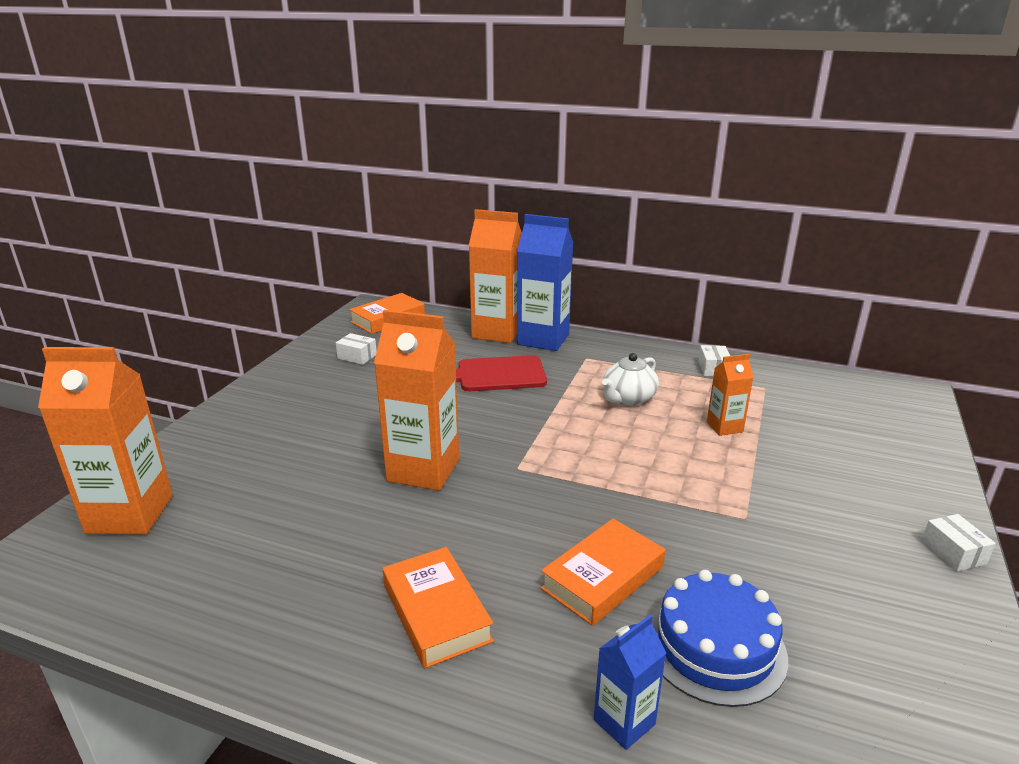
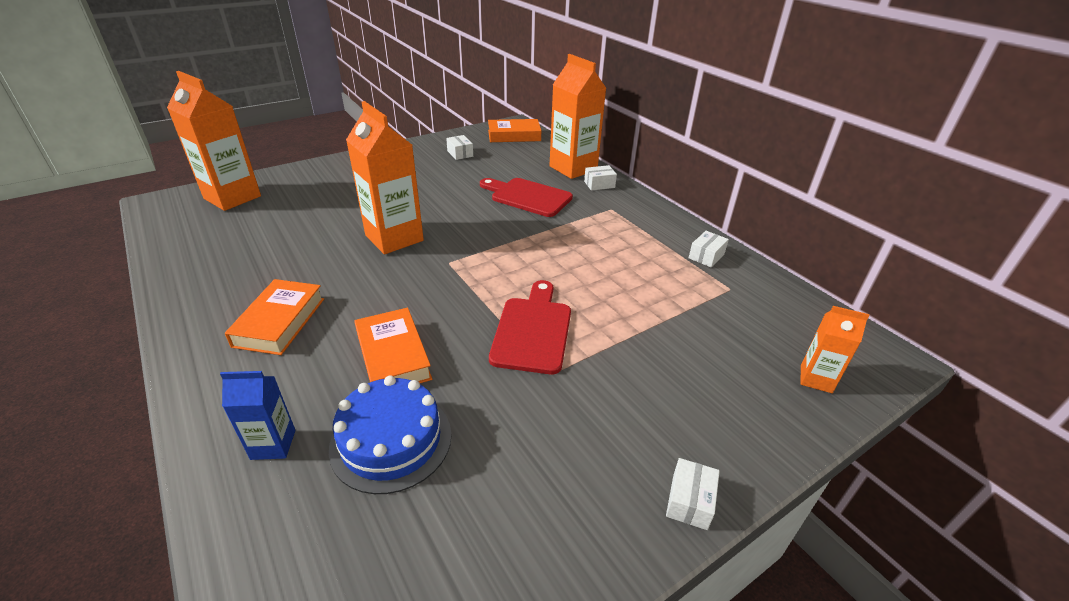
camera: 35 degrees right, 10 degrees up
blue carton [517,214,573,351] -> white box [584,165,617,191]
orange book [541,519,665,626] -> orange book turned 75 degrees clockwise [354,308,432,383]
white teapot [602,353,659,405] -> none
orange carton [707,354,754,436] -> orange carton moved to [800,306,869,393]
none -> red cutting board [489,280,571,374]

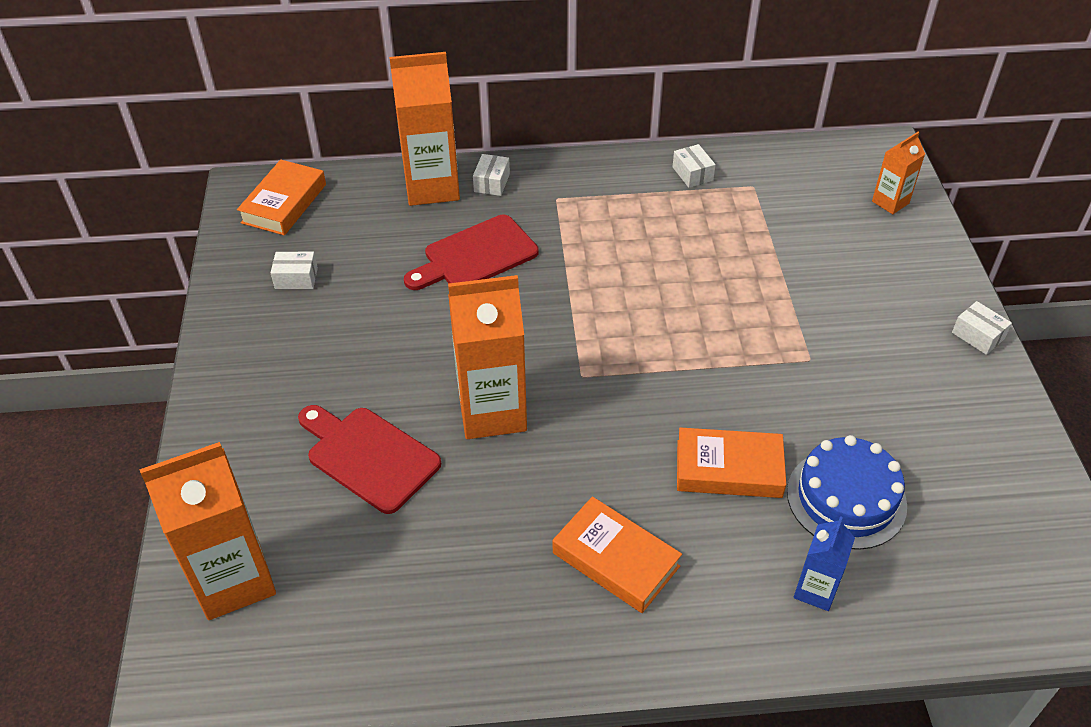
camera: 60 degrees left, 10 degrees up
red cutting board [489,280,571,374] -> red cutting board moved to [298,405,441,514]

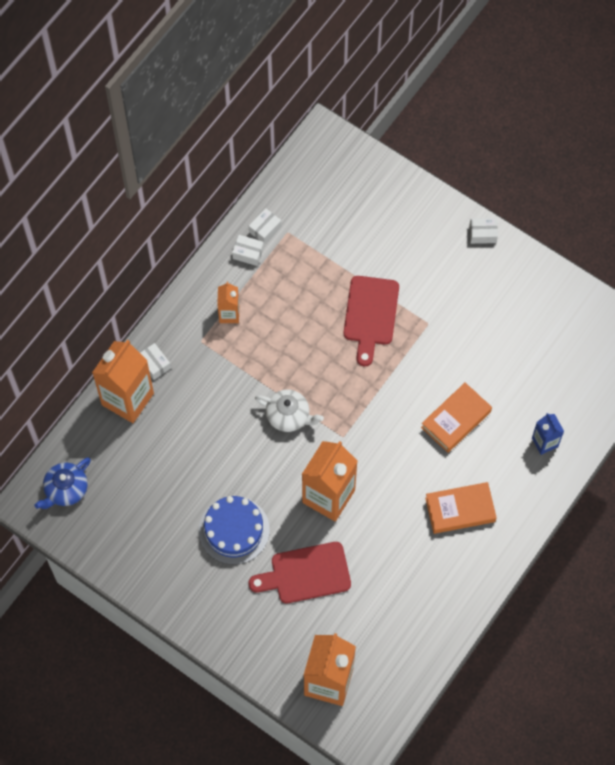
camera: 50 degrees left, 20 degrees up
orange book [237,160,326,236] -> blue teapot [35,458,91,509]
white box [271,252,318,289] -> white box moved to [249,208,281,244]
red cutting board [404,215,539,290] -> red cutting board moved to [344,276,399,366]
blue cake [787,435,907,550] -> blue cake moved to [199,496,270,565]
orange carton [872,132,925,214] -> orange carton moved to [217,282,239,323]
none -> white teapot [255,389,324,432]

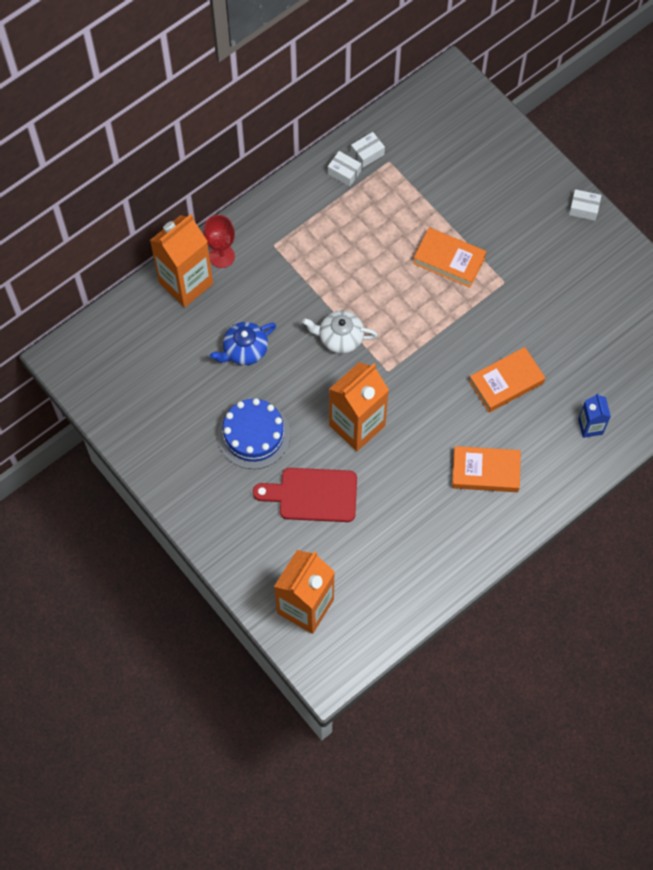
camera: 15 degrees right, 0 degrees up
blue teapot [35,458,91,509] -> blue teapot moved to [210,322,276,365]
white box [140,343,171,380] -> red goblet [203,215,235,268]
orange carton [217,282,239,323] -> none
white teapot [255,389,324,432] -> white teapot turned 150 degrees clockwise [302,310,378,354]
red cutting board [344,276,399,366] -> orange book [413,227,486,288]

